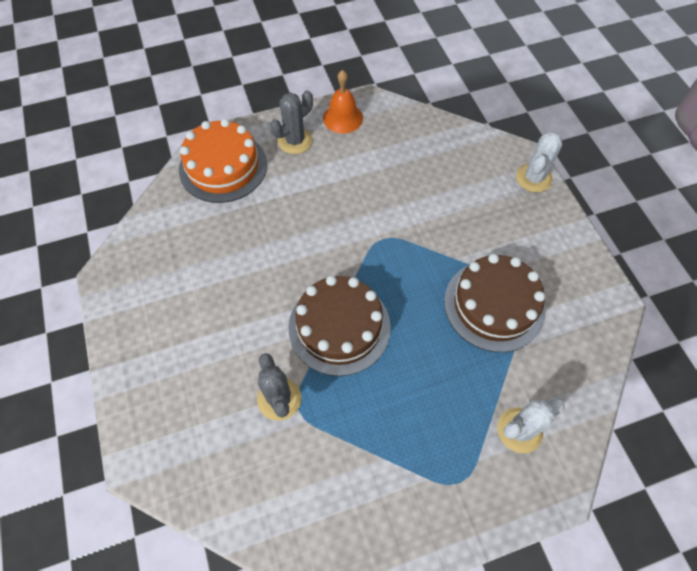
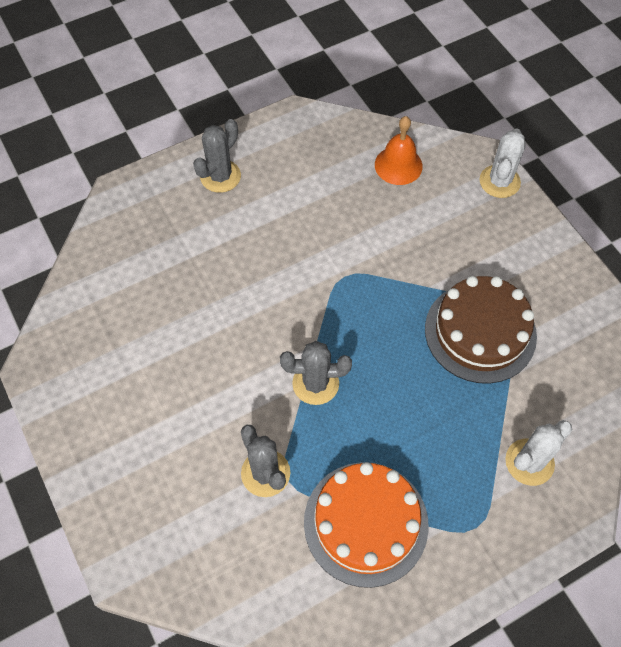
camera: 10 degrees left, 0 degrees up
orange cake [179,119,267,203] -> orange cake moved to [304,462,429,588]
brown cake [289,275,391,376] -> grey cactus [280,341,352,405]
orange bell [323,70,363,133] -> orange bell moved to [375,116,423,185]

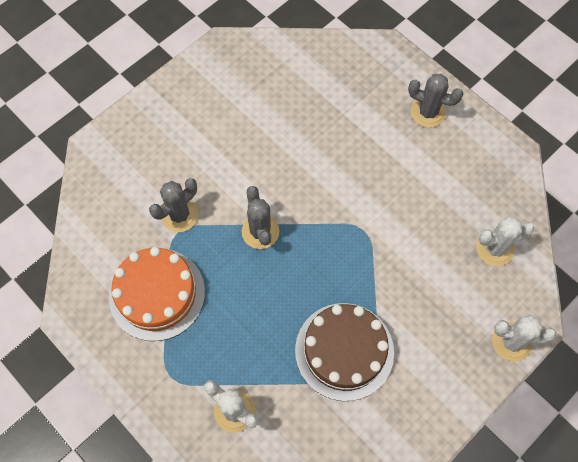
camera: 75 degrees right, 5 degrees up
orange bell [375,116,423,185] -> white cactus [476,216,535,266]

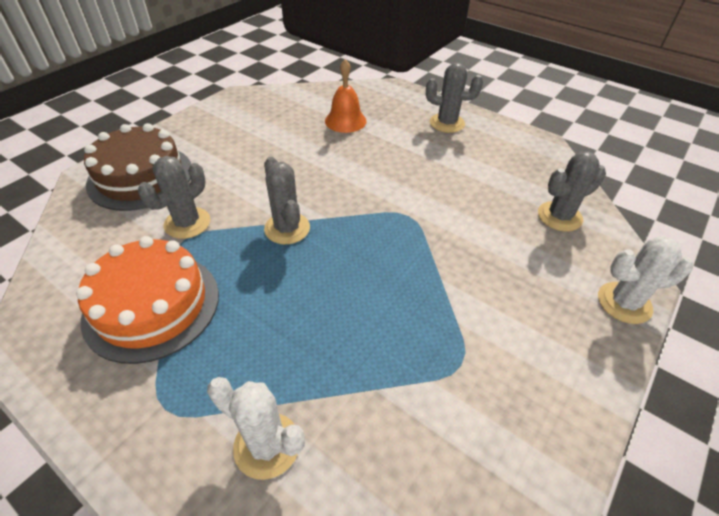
camera: 10 degrees left, 20 degrees down
brown cake [295,303,394,401] -> brown cake moved to [84,123,191,211]
white cactus [476,216,535,266] -> grey cactus [538,151,606,231]
none -> orange bell [325,59,367,133]

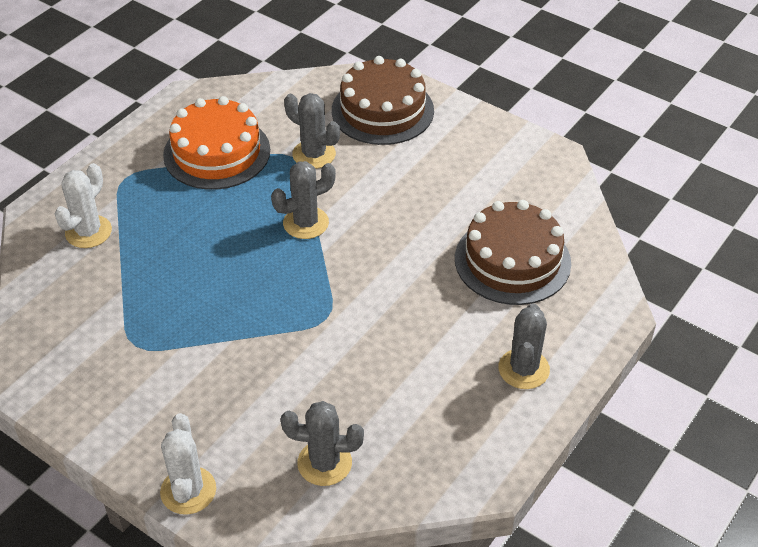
camera: 90 degrees right, 0 degrees up
orange bell [325,59,367,133] -> brown cake [455,200,571,305]
grey cactus [538,151,606,231] -> grey cactus turned 60 degrees counterclockwise [281,401,364,486]

